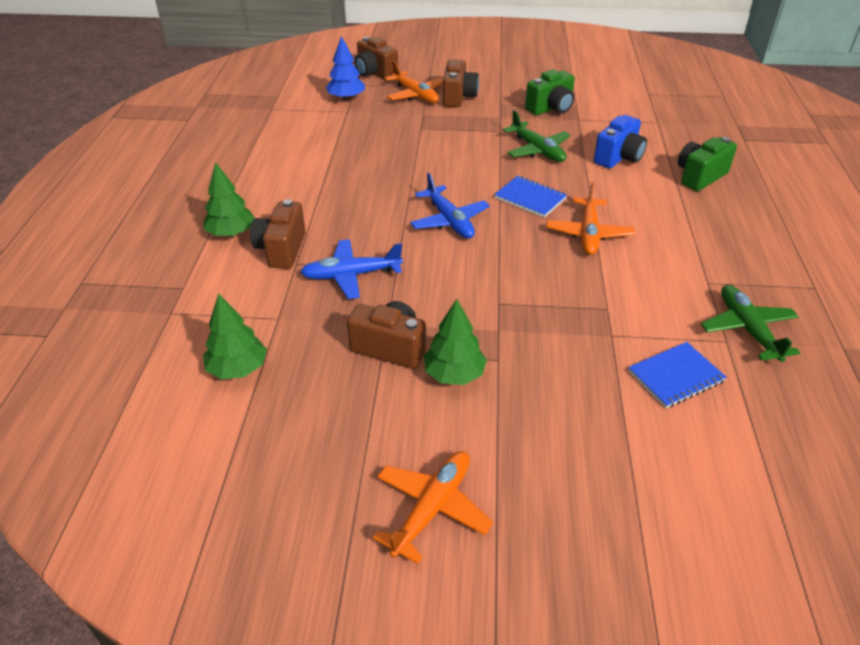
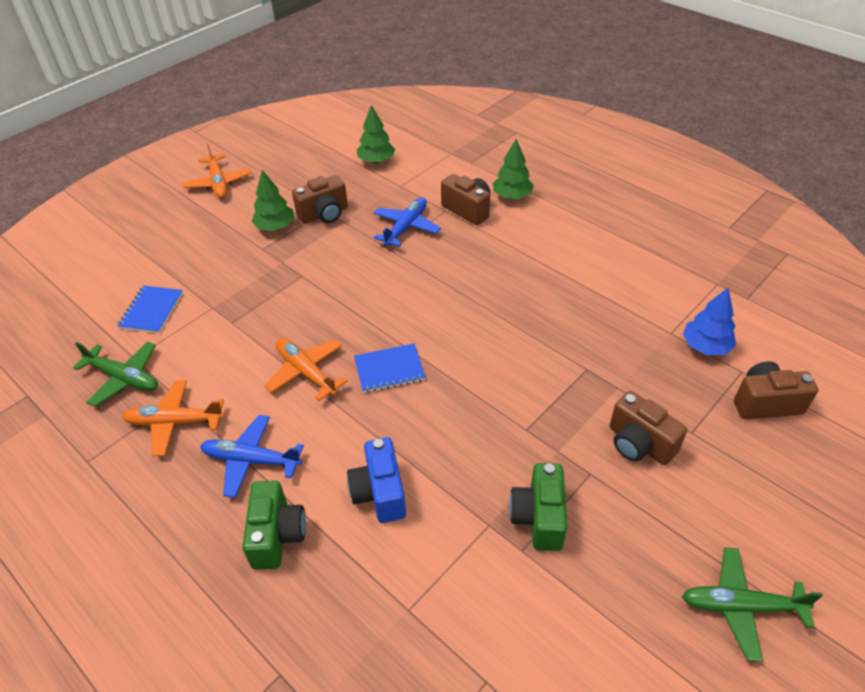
camera: 130 degrees right, 5 degrees up
orange plane [384,60,443,103] -> orange plane moved to [122,380,225,456]
blue plane [410,173,490,239] -> blue plane moved to [200,415,304,498]
green plane [503,110,570,162] -> green plane moved to [682,548,823,661]

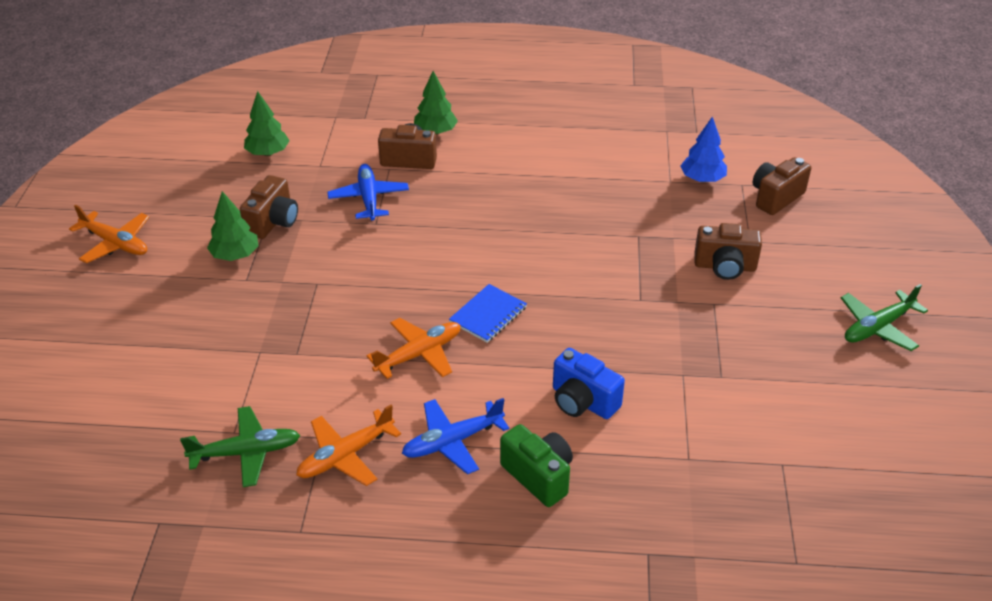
camera: 40 degrees left, 5 degrees down
blue notebook [118,286,183,333] -> none
orange plane [265,338,348,401] -> orange plane turned 135 degrees clockwise [366,318,461,379]
green camera [509,463,567,551] -> none

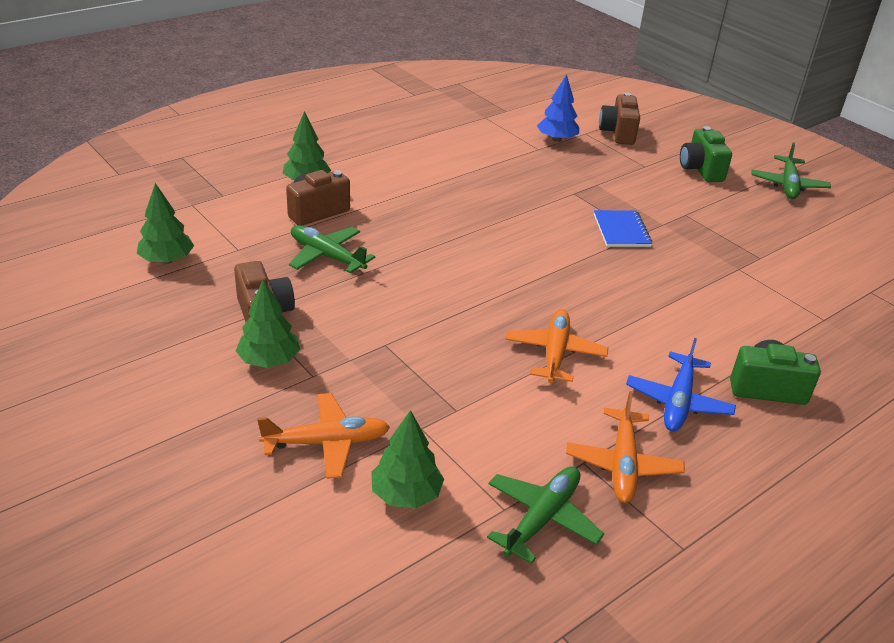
camera: 45 degrees left, 5 degrees down
orange plane [69,204,149,263] -> orange plane moved to [257,393,390,479]
blue plane [327,164,409,221] -> green plane [289,225,375,273]
blue notebook [449,284,527,343] -> blue notebook moved to [594,210,652,247]
blue camera [553,348,625,419] -> none
brown camera [694,223,762,280] -> none
none -> green tree [371,410,444,509]
none -> green camera [680,126,732,182]

